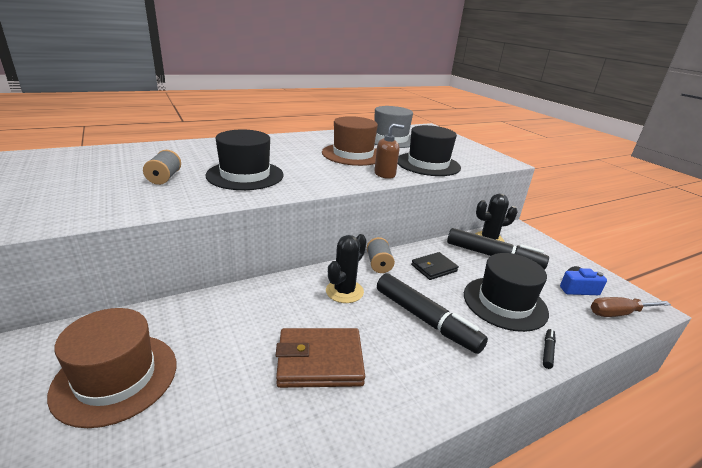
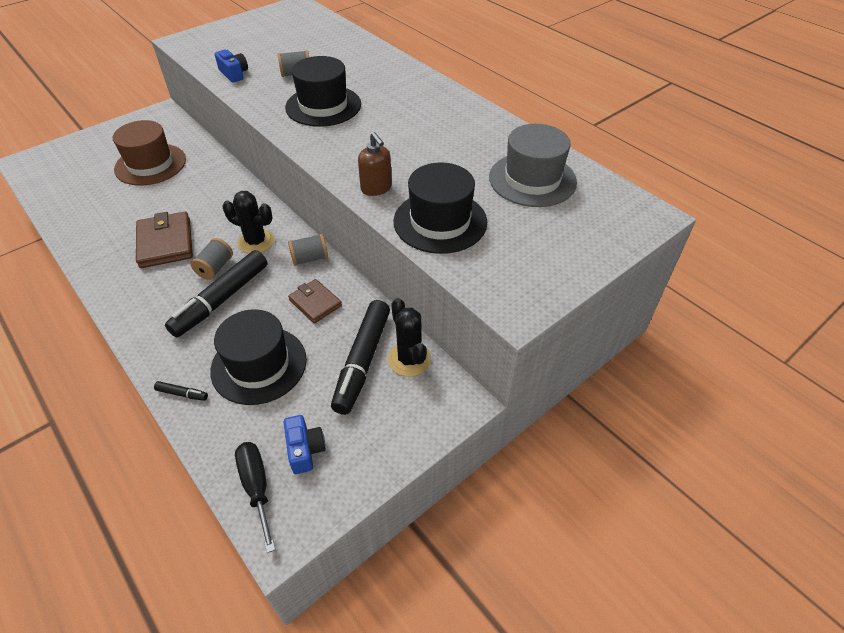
camera: 80 degrees right, 20 degrees up
brown hat [322,116,378,166] -> none
black wallet [411,252,459,280] -> brown wallet [288,279,342,323]
brown screwdriver [591,297,671,317] -> black screwdriver [235,442,276,553]
none -> grey spool [191,238,233,280]
none -> blue camera [215,50,248,83]

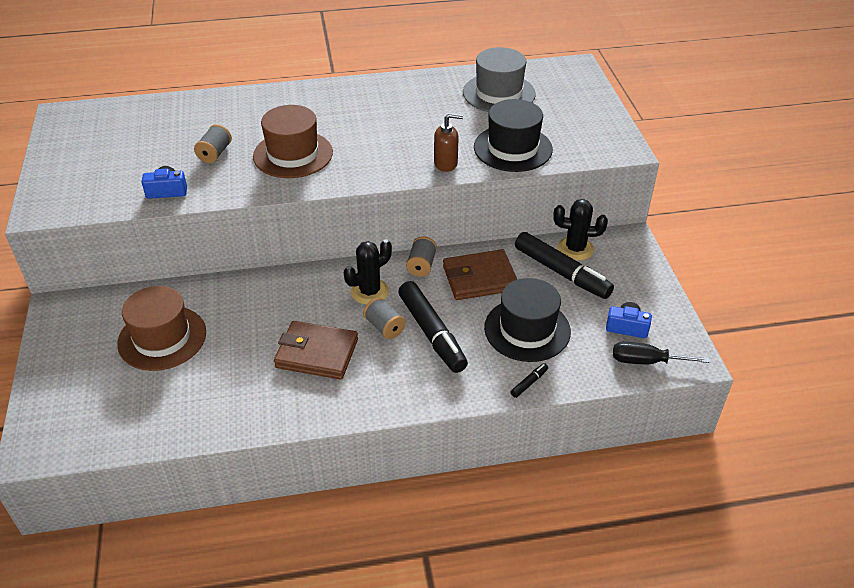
camera: 60 degrees left, 5 degrees down
black hat [285,56,361,127] -> brown hat [253,105,333,178]
brown wallet [288,279,342,323] -> brown wallet [443,249,517,300], size x1.59

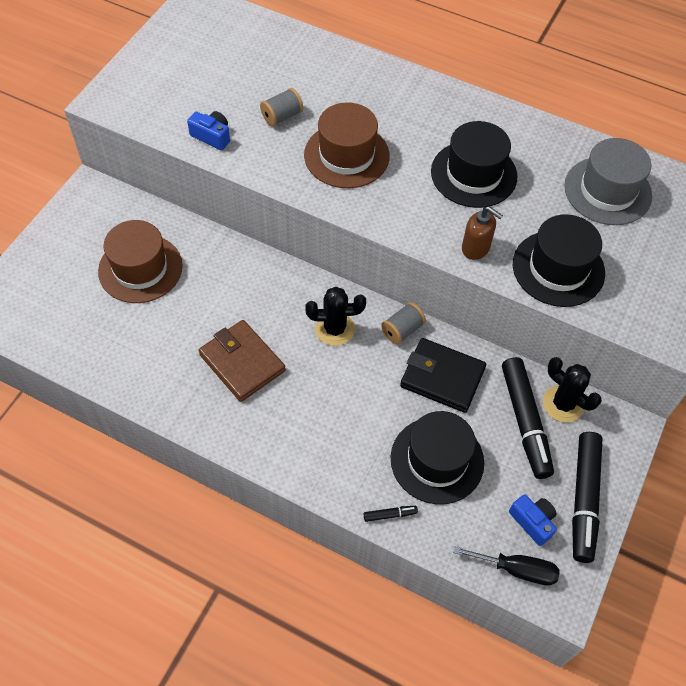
camera: 35 degrees right, 15 degrees up
grey spool [363,297,406,339] -> none
black marker [398,281,468,373] -> black marker moved to [572,432,603,563]
brown wallet [443,249,517,300] -> black wallet [400,338,486,413]
black screwdriver [613,342,710,364] -> black screwdriver turned 150 degrees clockwise [453,546,559,586]
none -> black hat [431,121,518,208]

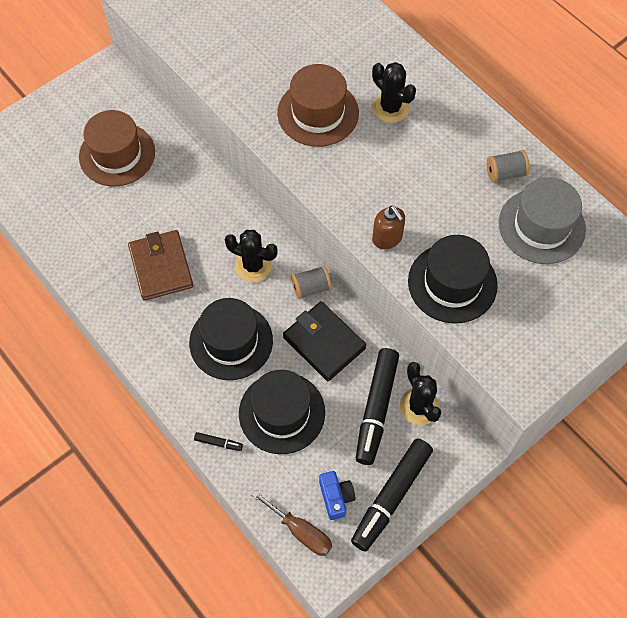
camera: 25 degrees right, 5 degrees up
blue camera [187,111,230,150] -> none
grey spool [260,88,303,126] -> grey spool moved to [487,150,530,183]
black hat [431,121,518,208] -> black hat moved to [189,298,273,380]
black screwdriver [453,546,559,586] -> brown screwdriver [251,490,332,556]
none -> black cactus [372,62,416,123]

